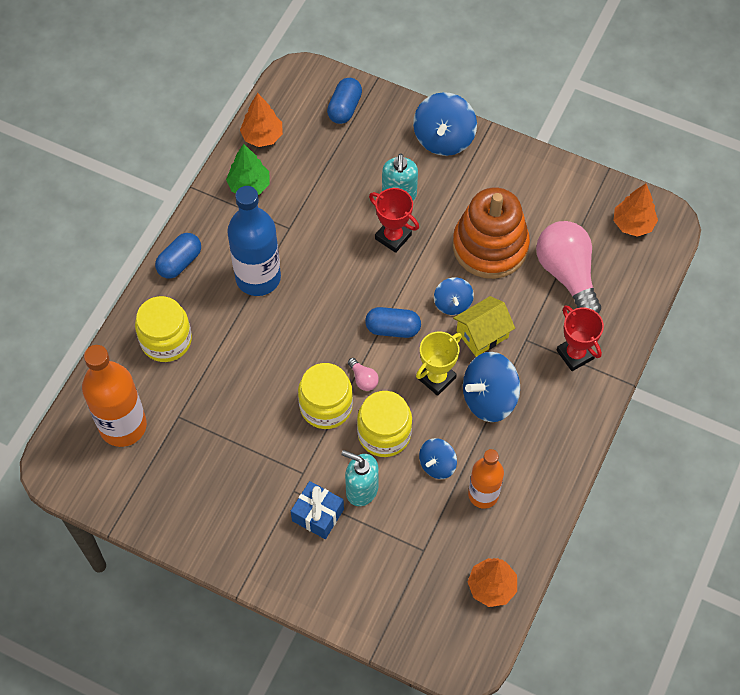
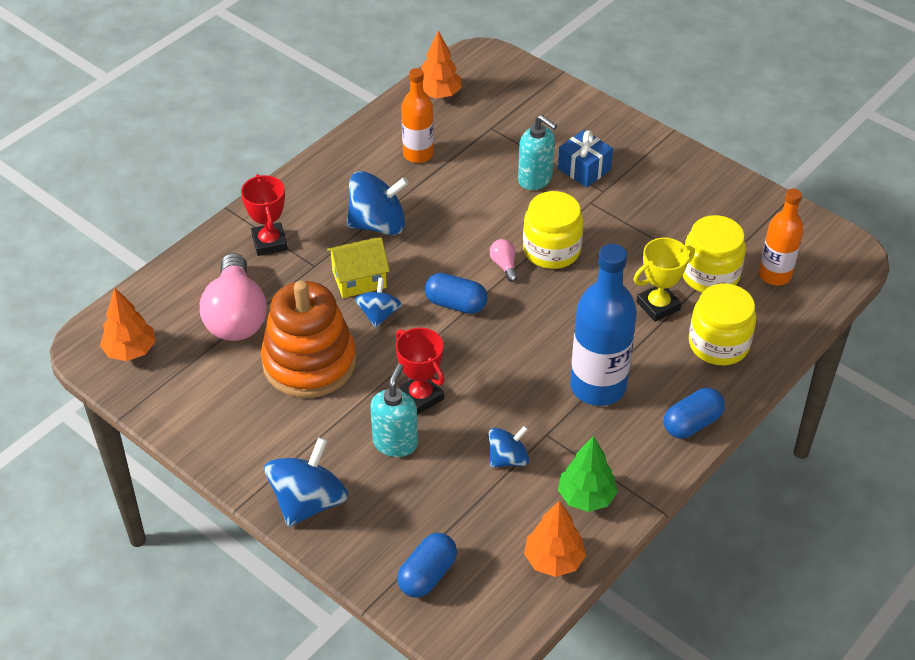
camera: 165 degrees left, 15 degrees down
orange bottle [82,345,147,447] -> orange bottle [759,189,803,286], size x0.63
yellow jar [357,391,412,457] -> yellow jar moved to [682,215,746,292]
yellow trophy [416,332,462,396] -> yellow trophy moved to [633,238,695,322]
blue spinning top [419,438,457,479] -> blue spinning top moved to [488,426,529,468]

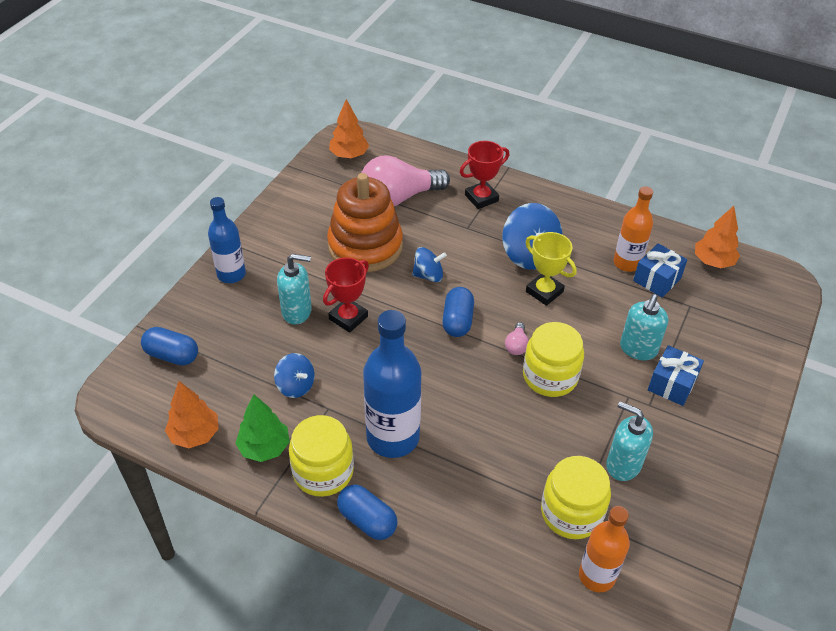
camera: 75 degrees right, 0 degrees up
blue spinning top [264,437,348,527] -> blue bottle [208,197,246,283]
yellow house [327,237,390,298] -> none
pink light bulb [490,239,518,282] -> pink light bulb turned 135 degrees clockwise [505,322,529,355]
yellow trophy [633,238,695,322] -> yellow trophy moved to [526,232,577,306]
yellow jar [689,283,756,366] -> yellow jar moved to [289,415,354,497]
none -> turquoise soap dispenser [606,402,653,481]
none -> blue gift [633,243,687,297]

